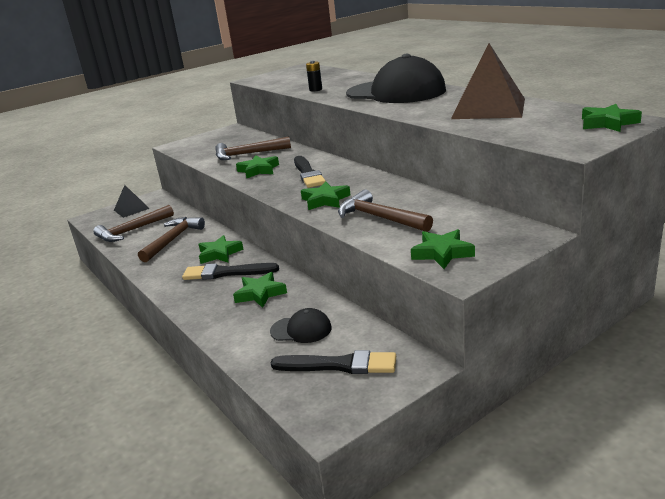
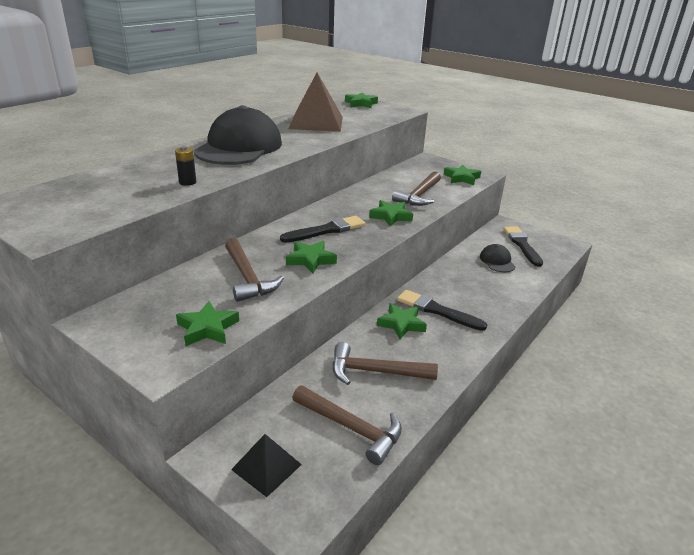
camera: 110 degrees left, 5 degrees up
black brush [182,263,279,280] -> black brush turned 135 degrees clockwise [397,290,487,331]
green star [233,272,287,308] -> green star moved to [176,301,239,346]

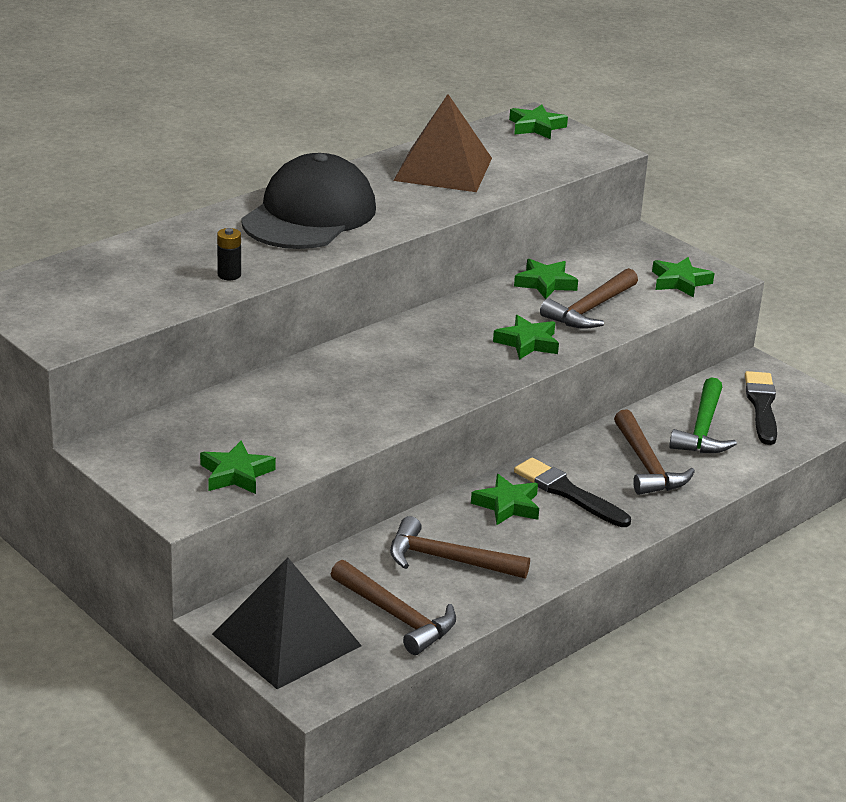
camera: 10 degrees right, 0 degrees up
brown hammer [225,238,284,302] -> brown hammer moved to [614,409,695,495]
black pyramid [231,434,302,497] -> black pyramid [212,558,362,689], size x1.84
black brush [280,216,366,243] -> none
green star [286,241,337,274] -> green star moved to [514,259,578,299]
black cap [480,244,516,272] -> green hammer [669,377,737,453]

